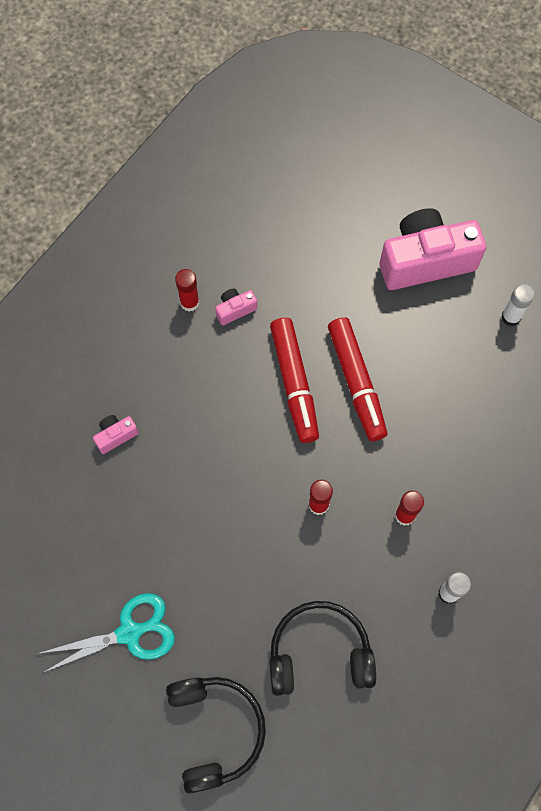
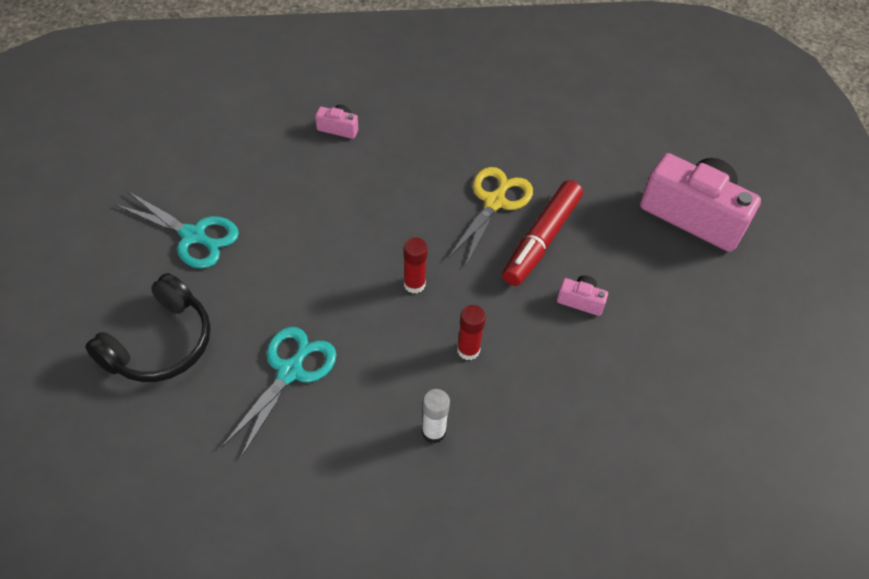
camera: 45 degrees right, 15 degrees down
red glue stick [175,269,200,311] -> none
pink camera [215,289,257,325] -> pink camera moved to [557,275,608,316]
black headphones [269,601,376,696] -> turquoise scissors [221,327,337,458]
red marker [270,318,319,443] -> yellow scissors [448,167,533,265]
white glue stick [501,284,535,326] -> none

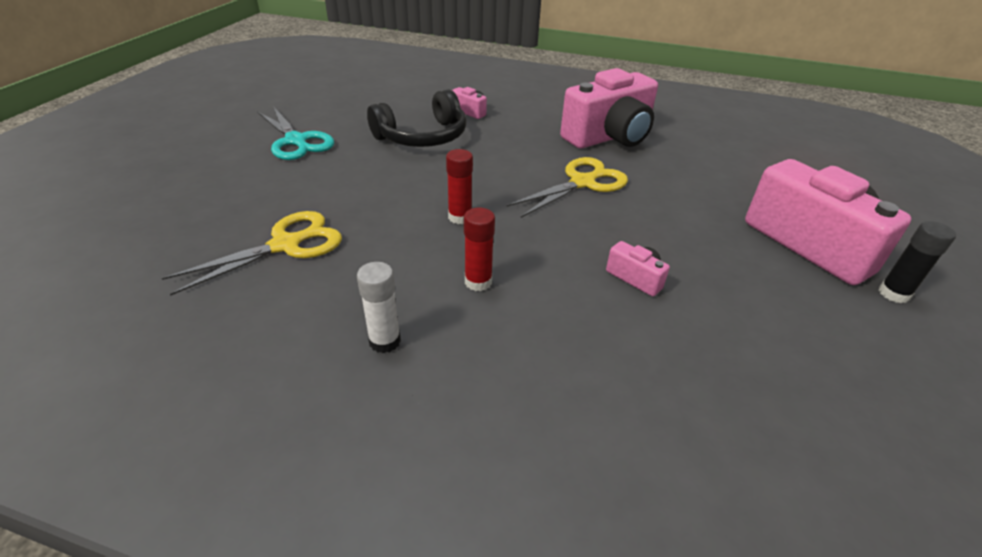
camera: 25 degrees right, 15 degrees down
black headphones [85,273,210,382] -> black headphones moved to [367,89,467,147]
turquoise scissors [221,327,337,458] -> yellow scissors [162,211,342,295]
red marker [502,180,583,286] -> none
none -> pink camera [560,68,658,148]
none -> black glue stick [879,221,956,304]

